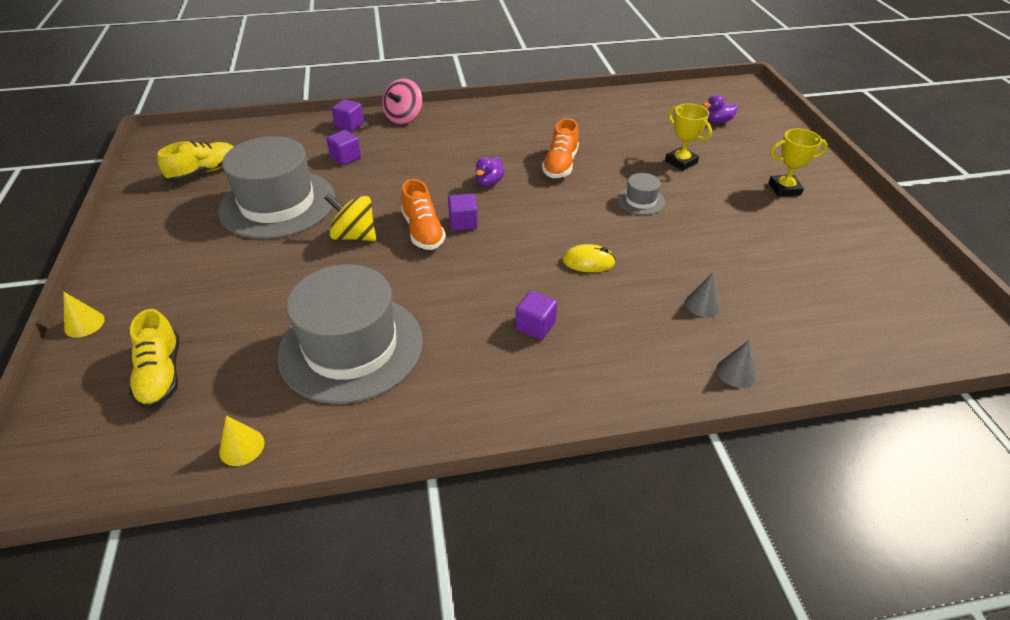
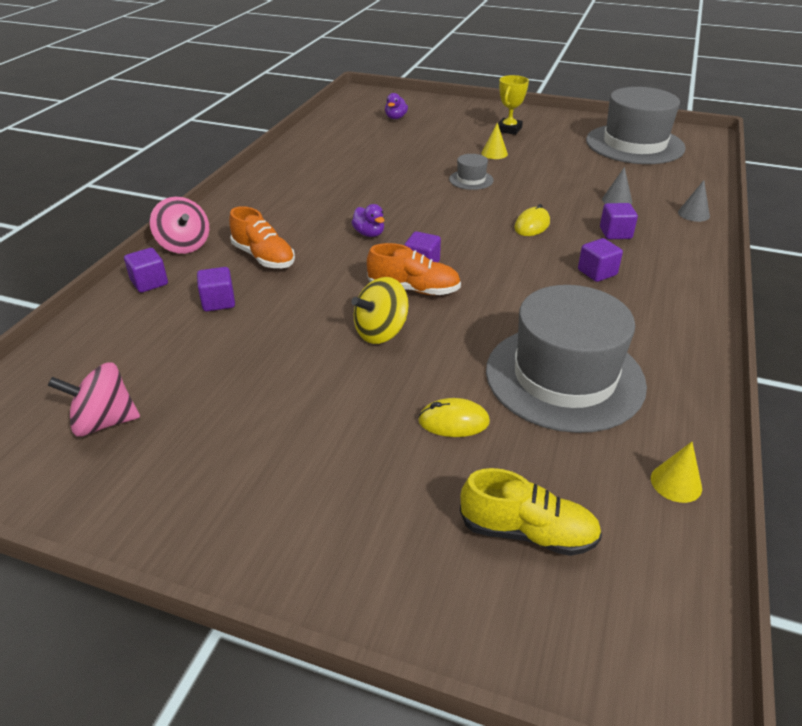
camera: 60 degrees left, 5 degrees down
yellow cone [63,292,105,338] -> yellow cone moved to [481,122,508,159]
yellow shoe [157,141,234,182] -> pink spinning top [48,362,140,437]
grey hat [218,136,335,239] -> grey hat moved to [586,87,686,164]
orange shoe [542,118,579,178] -> orange shoe moved to [229,206,295,268]
yellow trophy [665,104,712,171] -> none
none -> yellow mouse [418,398,490,437]
none -> purple cube [600,203,638,239]

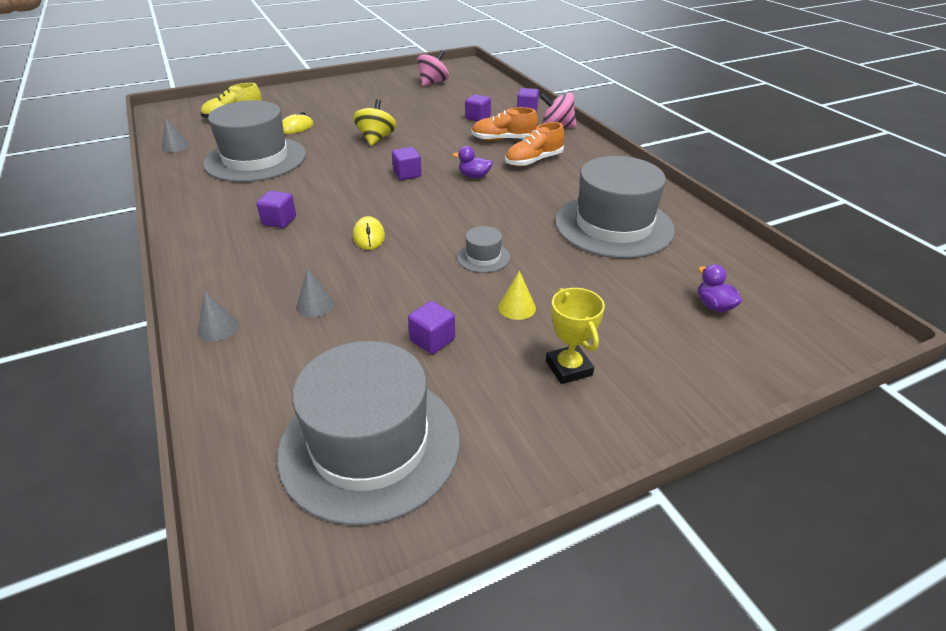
camera: 135 degrees right, 0 degrees up
orange shoe [367,243,461,295] -> orange shoe moved to [505,122,565,167]
purple cube [600,203,638,239] -> purple cube moved to [408,301,455,354]
yellow cone [651,442,702,503] -> grey cone [162,117,189,152]
none -> grey hat [555,156,675,258]

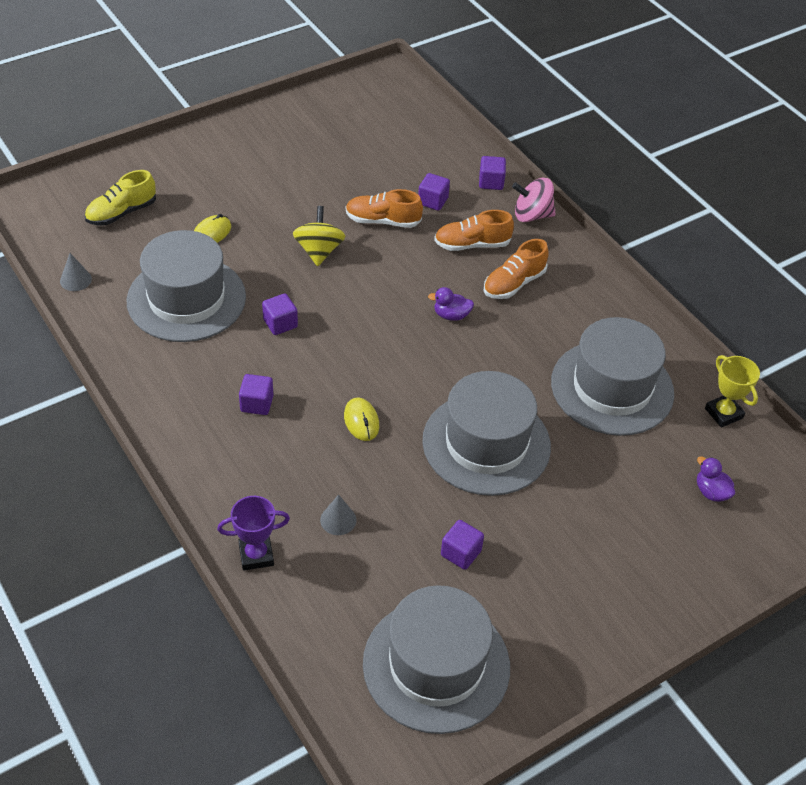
camera: 10 degrees left, 10 degrees up
grey cone [198,291,239,342] -> purple trophy [217,496,290,571]
purple cube [392,147,422,180] -> purple cube moved to [262,293,298,335]
pink spinning top [417,50,449,86] -> none
grey hat [457,226,510,273] -> grey hat [422,371,551,496], size x2.38
yellow cone [499,271,536,320] -> none
yellow trophy [546,288,605,384] -> yellow trophy moved to [705,355,760,428]
none -> orange shoe [346,189,423,228]

